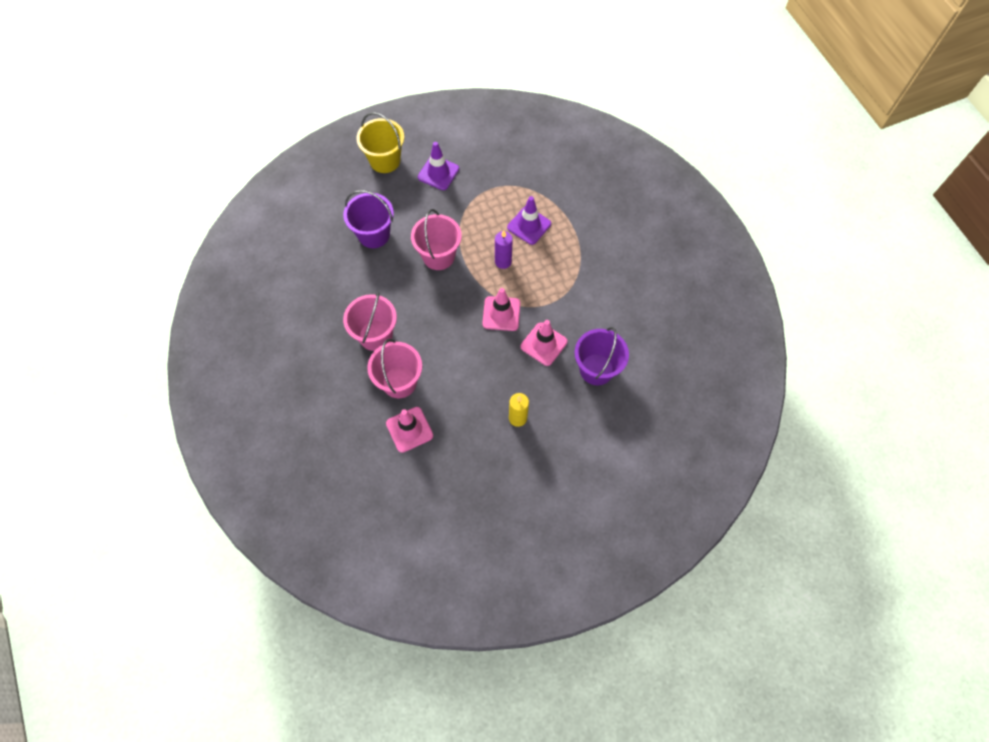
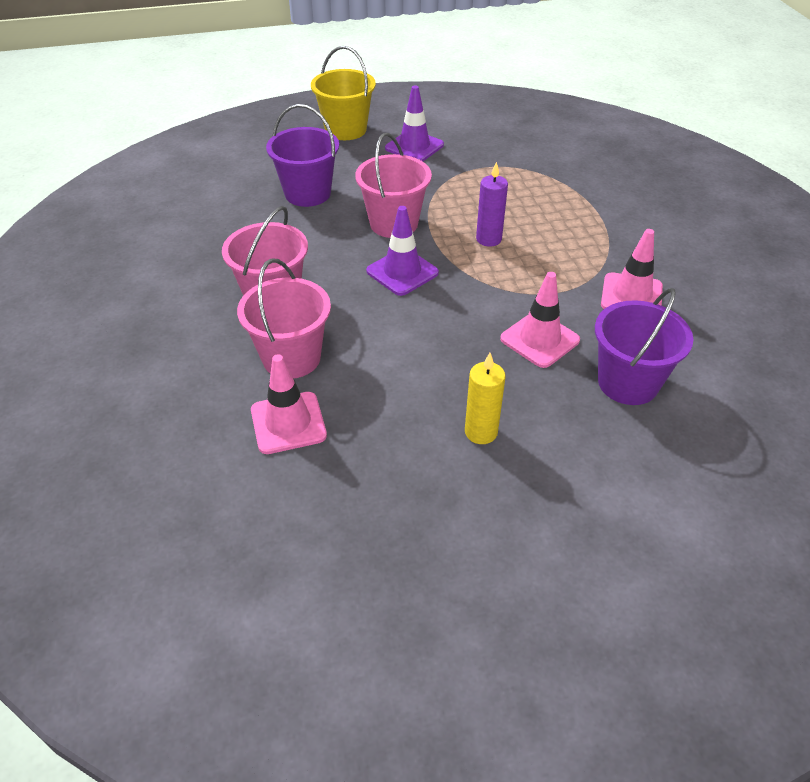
camera: 10 degrees right, 20 degrees down
pink traffic cone [482,288,520,331] -> pink traffic cone moved to [601,229,663,309]
purple traffic cone [507,196,551,245] -> purple traffic cone moved to [366,206,439,296]

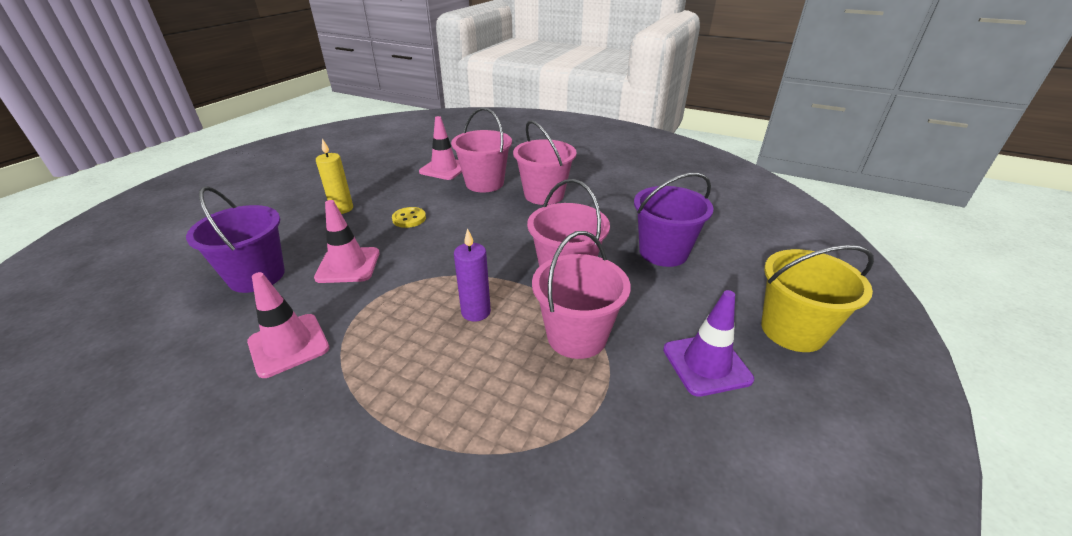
camera: 130 degrees right, 10 degrees down
purple traffic cone [366,206,439,296] -> none
none -> yellow button [392,207,426,228]
none -> pink bucket [532,231,631,359]

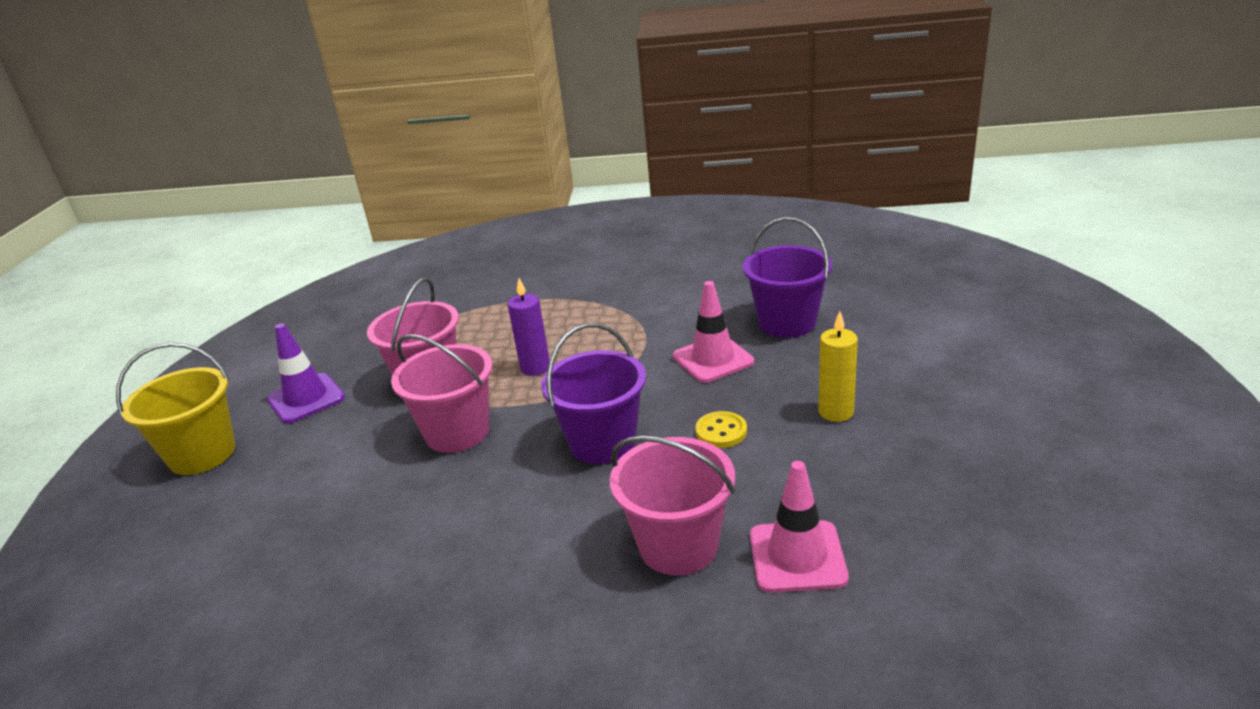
camera: 160 degrees right, 5 degrees down
pink traffic cone [247,272,329,378] -> none
pink bucket [513,120,577,205] -> none
purple bucket [634,172,714,267] -> purple bucket moved to [541,323,646,464]

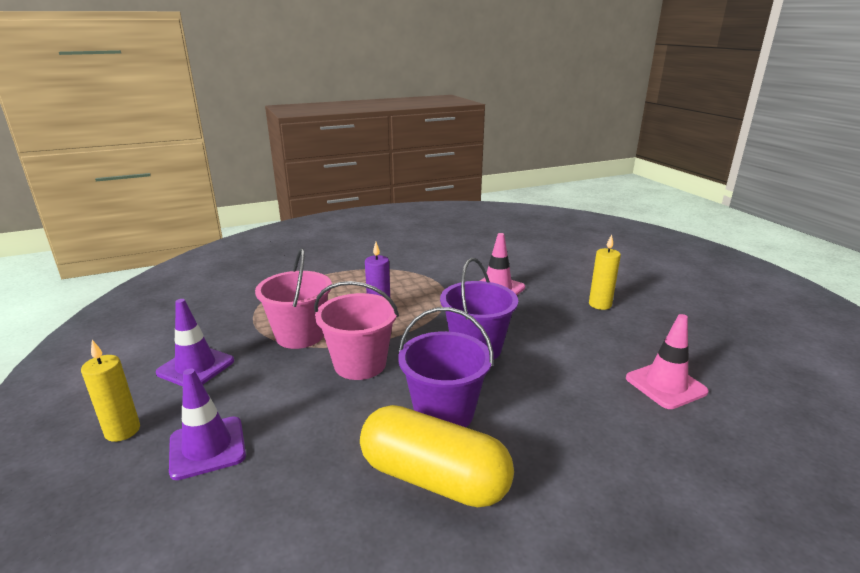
camera: 30 degrees left, 5 degrees down
yellow bucket [116,342,235,475] -> yellow candle [81,340,140,442]
pink bucket [610,436,735,576] -> none
yellow button [695,411,747,448] -> none
purple bucket [743,217,832,338] -> purple bucket moved to [398,307,494,427]
none -> purple traffic cone [169,368,246,480]
none -> yellow capsule [360,405,514,507]

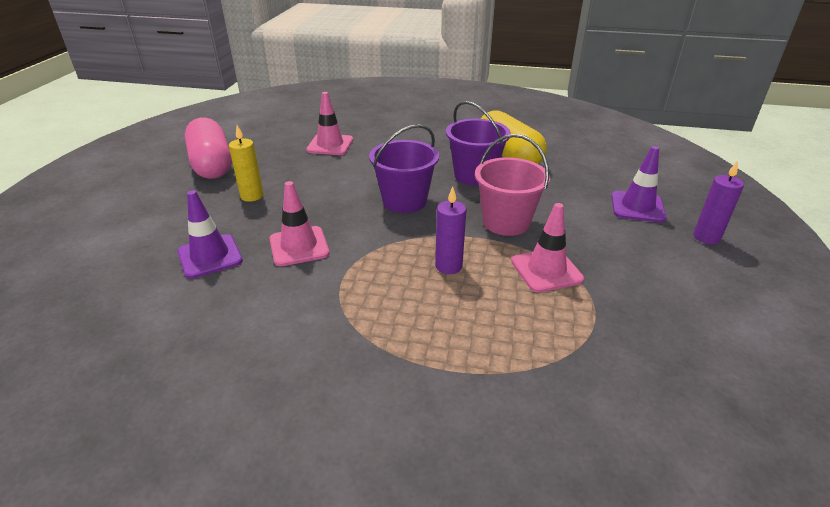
camera: 145 degrees left, 10 degrees up
yellow candle [81,340,140,442] -> purple candle [694,161,744,244]
purple traffic cone [156,299,234,386] -> purple traffic cone moved to [177,190,243,279]
pink bucket [255,248,332,349] -> pink traffic cone [511,203,584,293]
none -> pink capsule [184,118,232,179]

